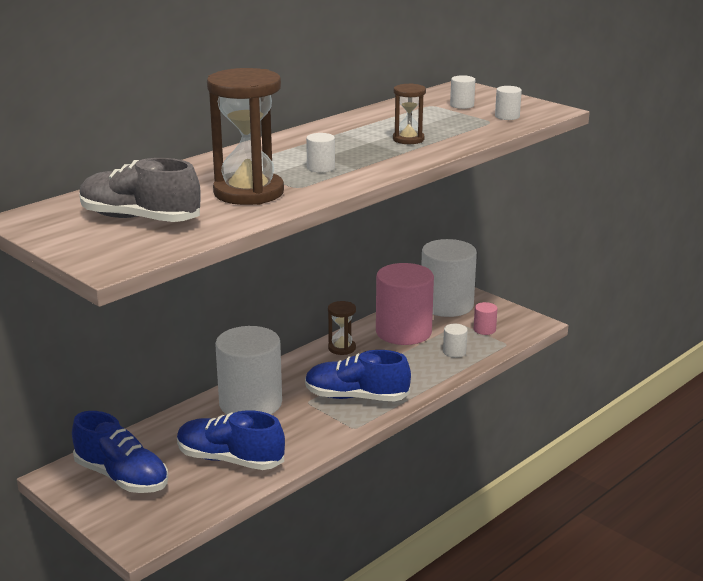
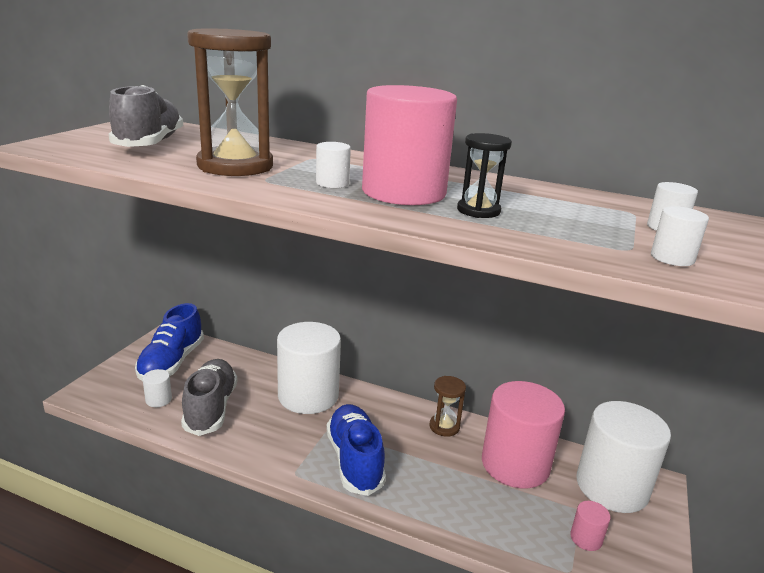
camera: 65 degrees right, 0 degrees up
blue shoe [177,410,285,470] -> grey shoe [181,359,238,436]
brown hourglass [393,83,426,144] -> black hourglass [457,133,512,218]
white cylinder [443,324,467,358] -> white cylinder moved to [142,369,172,407]
none -> pink cylinder [362,85,457,205]

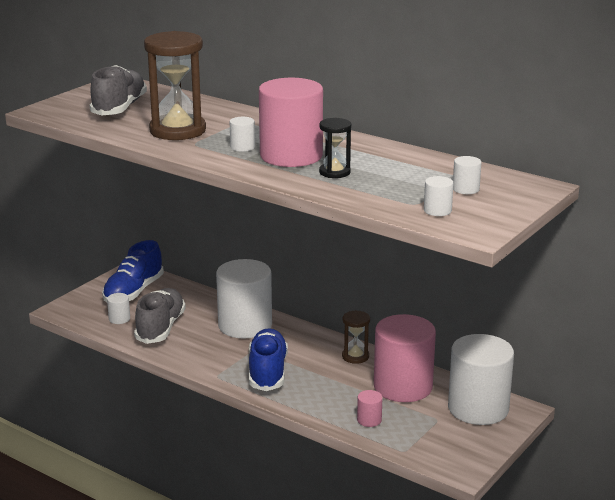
camera: 15 degrees right, 0 degrees up
pink cylinder [570,501,611,551] -> pink cylinder moved to [357,390,382,427]

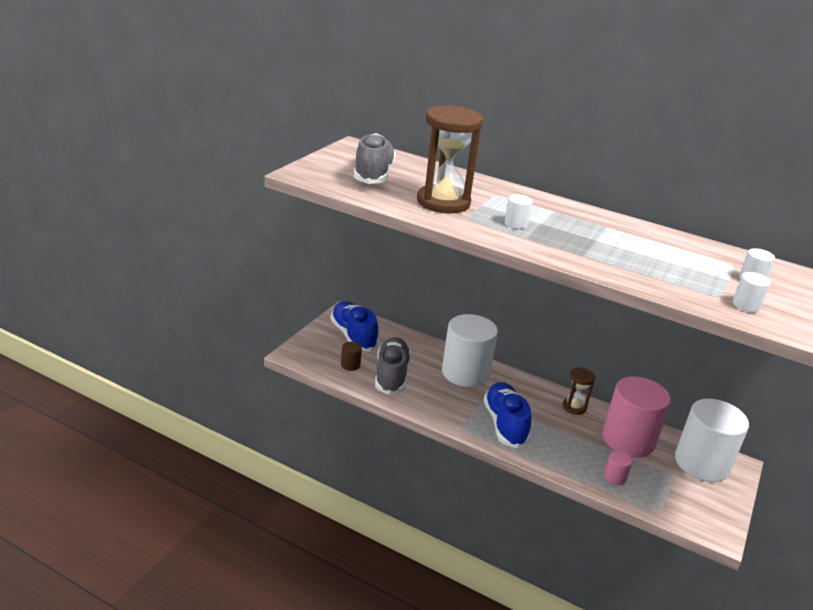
camera: 10 degrees left, 5 degrees up
blue shoe [102,240,164,302] -> blue shoe turned 135 degrees clockwise [330,301,379,352]
white cylinder [107,293,130,324] -> brown cylinder [341,342,362,371]
pink cylinder [259,78,323,167] -> none
black hourglass [319,118,351,178] -> none

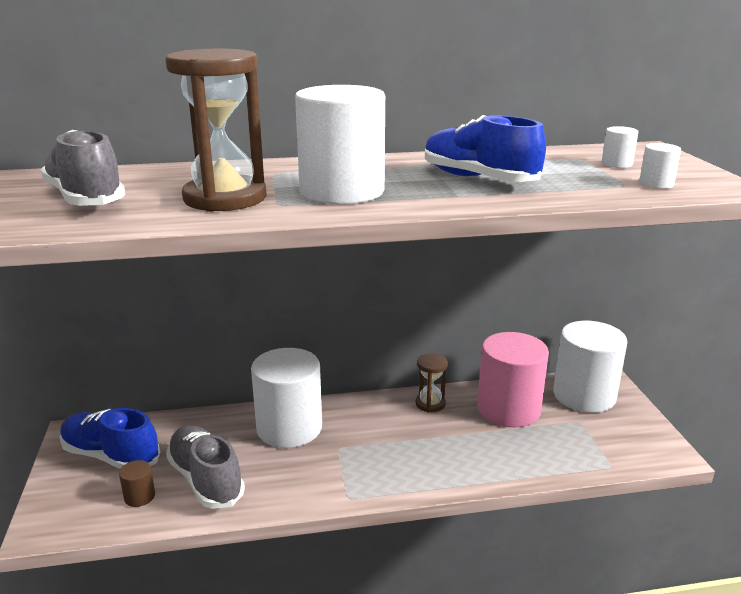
camera: 35 degrees left, 5 degrees down
blue shoe [484,382,531,448] -> blue shoe moved to [425,115,546,182]
white cylinder [504,194,533,229] -> white cylinder [295,85,385,204], size x2.49
pink cylinder [604,451,633,485] -> none

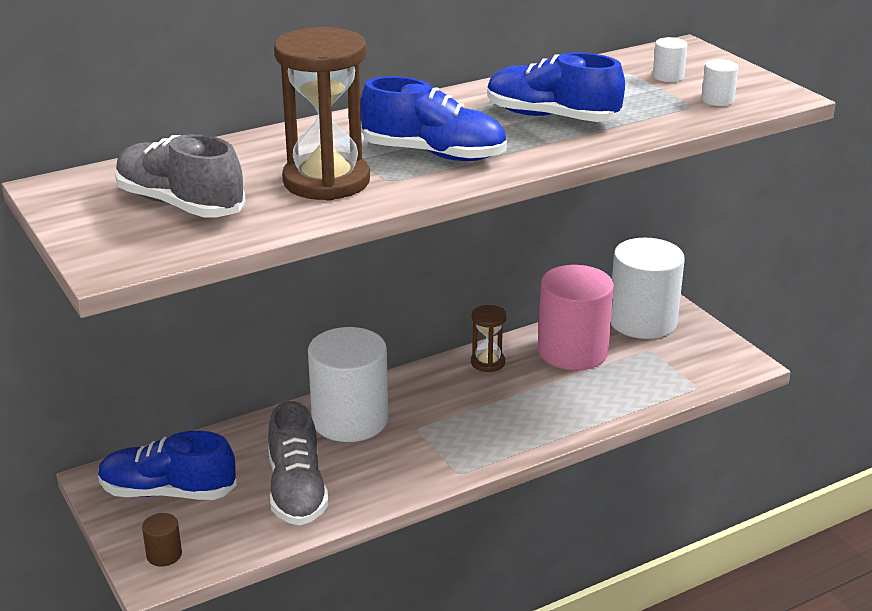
camera: 20 degrees left, 5 degrees up
brown cylinder [119,460,155,507] -> brown cylinder moved to [142,513,182,567]
grey shoe [166,425,245,509] -> grey shoe turned 135 degrees counterclockwise [268,401,329,525]
white cylinder [295,85,385,204] -> blue shoe [360,76,507,161]

